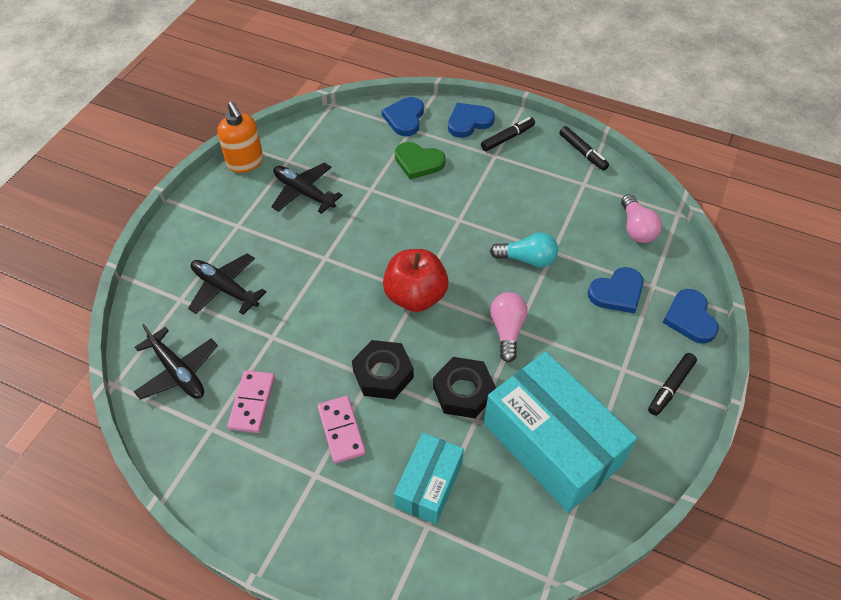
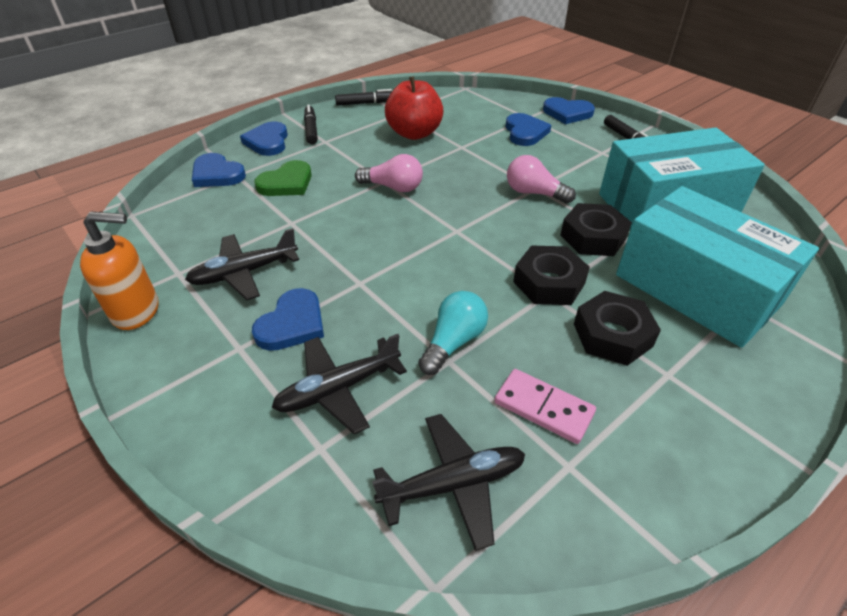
camera: 65 degrees left, 10 degrees down
pink domino [317,396,366,464] -> black nut [574,291,661,366]
red apple [383,249,449,312] -> red apple moved to [385,76,443,140]
turquoise box [394,433,464,524] -> turquoise box [616,186,819,348], size x1.79
turquoise light bulb [490,232,558,268] -> turquoise light bulb moved to [418,291,488,375]
pink light bulb [621,194,662,243] -> pink light bulb moved to [355,154,423,192]
none -> blue heart [252,288,324,351]

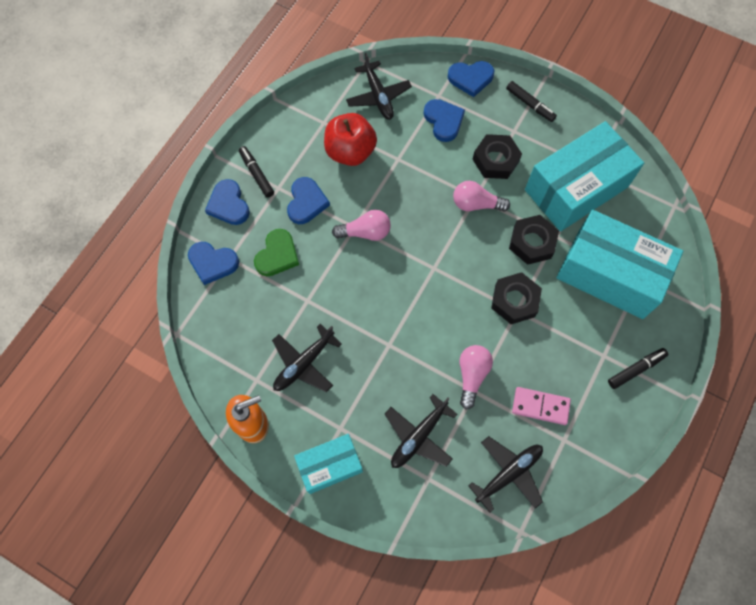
camera: 20 degrees left, 25 degrees up
blue heart [252,288,324,351] -> blue heart moved to [287,177,330,224]
black marker [335,89,392,106] -> black marker moved to [608,348,668,389]
turquoise light bulb [418,291,488,375] -> pink light bulb [459,345,493,409]
black nut [574,291,661,366] -> black nut moved to [472,134,522,179]
none -> turquoise box [294,434,363,494]
none -> black plane [346,53,412,120]

